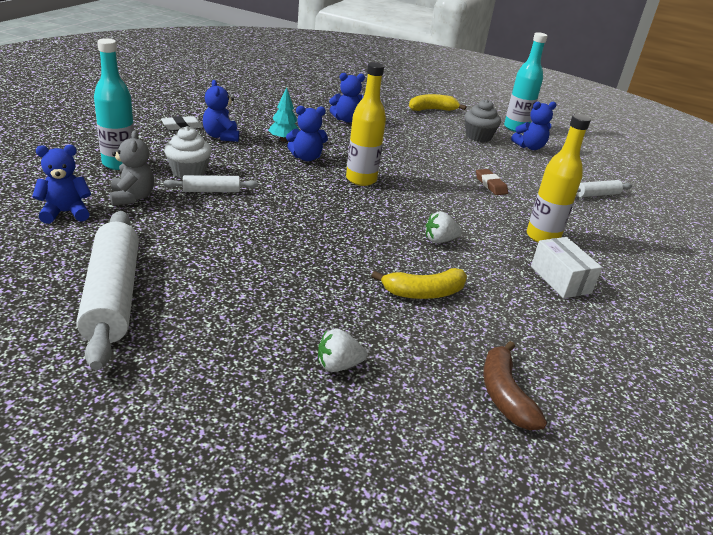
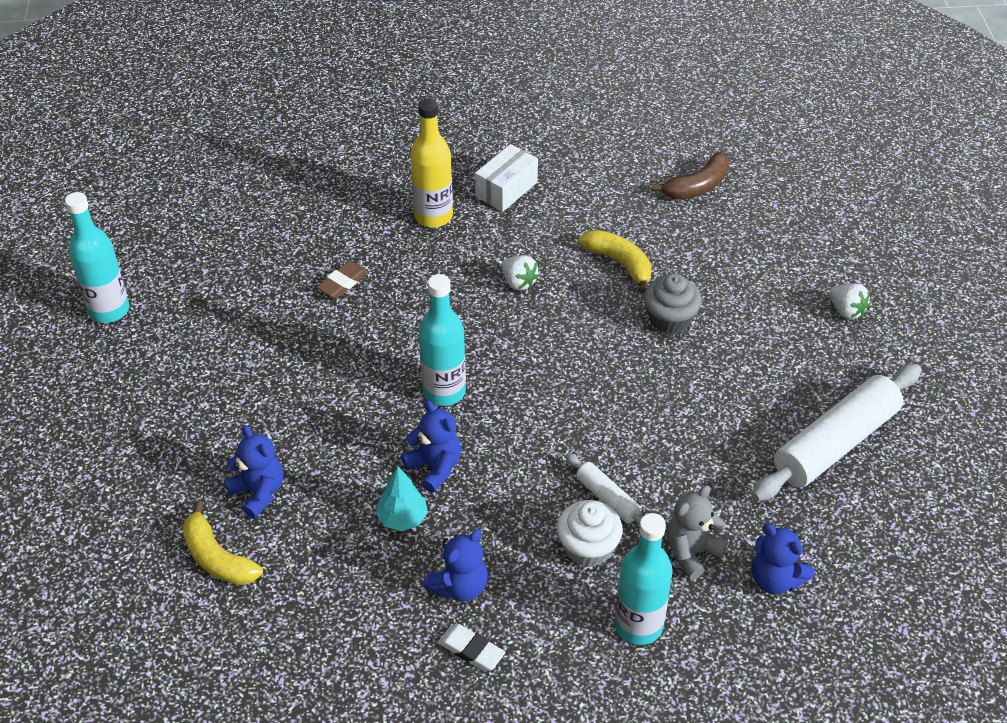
camera: 115 degrees left, 15 degrees up
white strawberry [318,329,367,372] -> white strawberry moved to [829,284,870,319]
yellow bottle [346,62,386,186] -> turquoise bottle [419,274,466,406]
yellow banana [409,94,466,111] -> yellow banana moved to [183,501,263,585]
grey cupcake [465,99,501,142] -> grey cupcake moved to [644,274,702,334]
blue teddy bear [511,102,557,150] -> none
white rolling pin [576,180,632,197] -> none

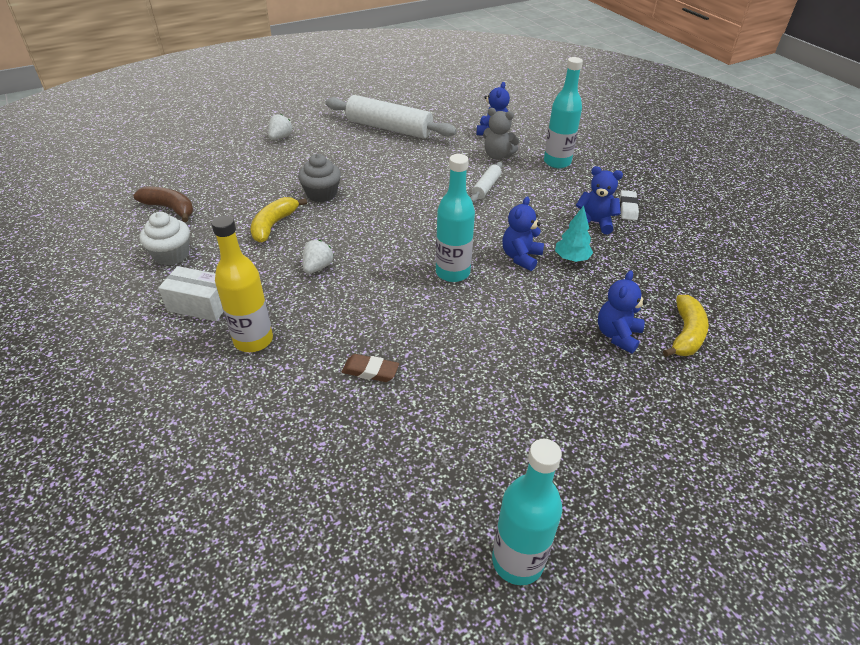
camera: 115 degrees left, 5 degrees down
white cupcake [557,500,623,567] -> white cupcake moved to [139,212,190,265]

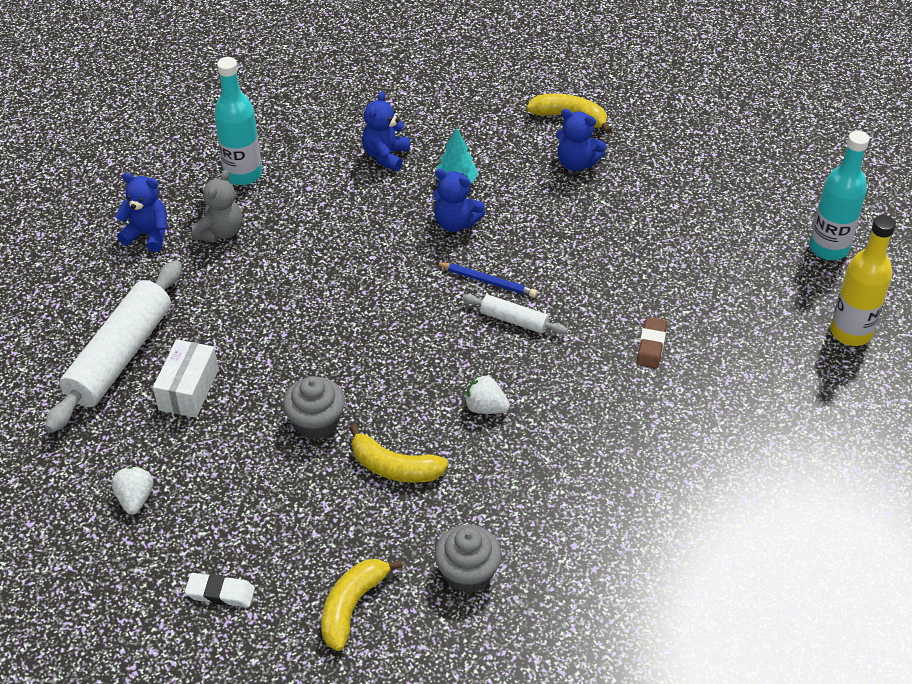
camera: 90 degrees left, 5 degrees up
brown banana [133,186,193,222] -> yellow banana [321,559,403,651]
white cupcake [139,212,190,265] -> grey cupcake [435,525,502,593]
white box [158,266,223,321] -> white box moved to [153,339,219,418]
yellow bottle [211,215,273,352] -> yellow bottle moved to [830,215,896,346]
white strawberry [268,114,293,140] -> white strawberry turned 60 degrees clockwise [112,467,153,515]
turquoise bottle [436,154,475,282] -> blue pencil [435,262,537,297]
white rolling pin [470,162,503,203] -> white rolling pin moved to [463,294,568,334]
white eraser [620,190,639,220] -> white eraser moved to [185,573,255,607]

